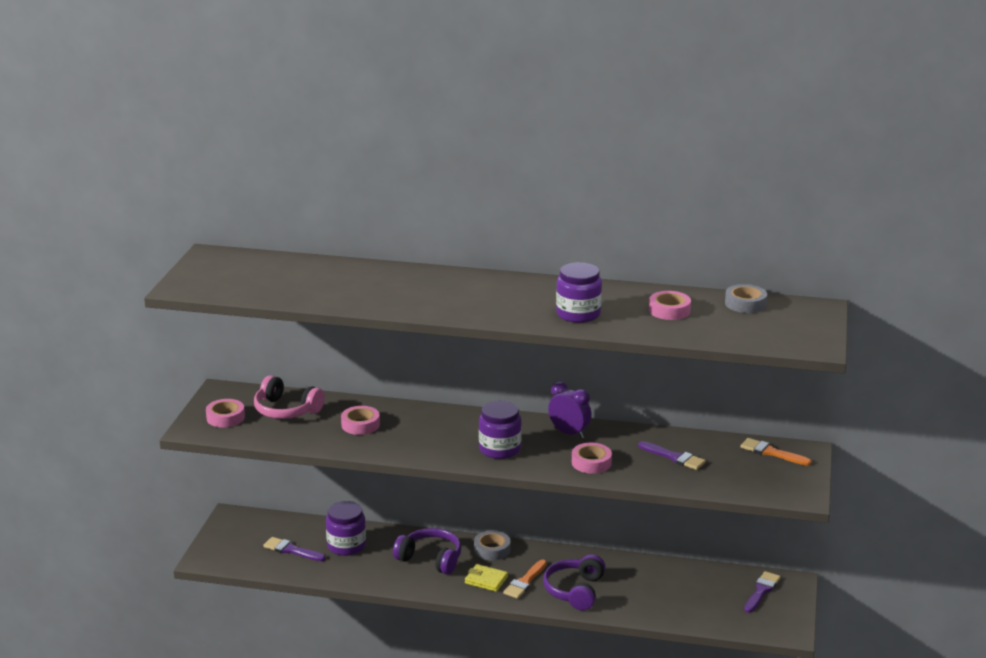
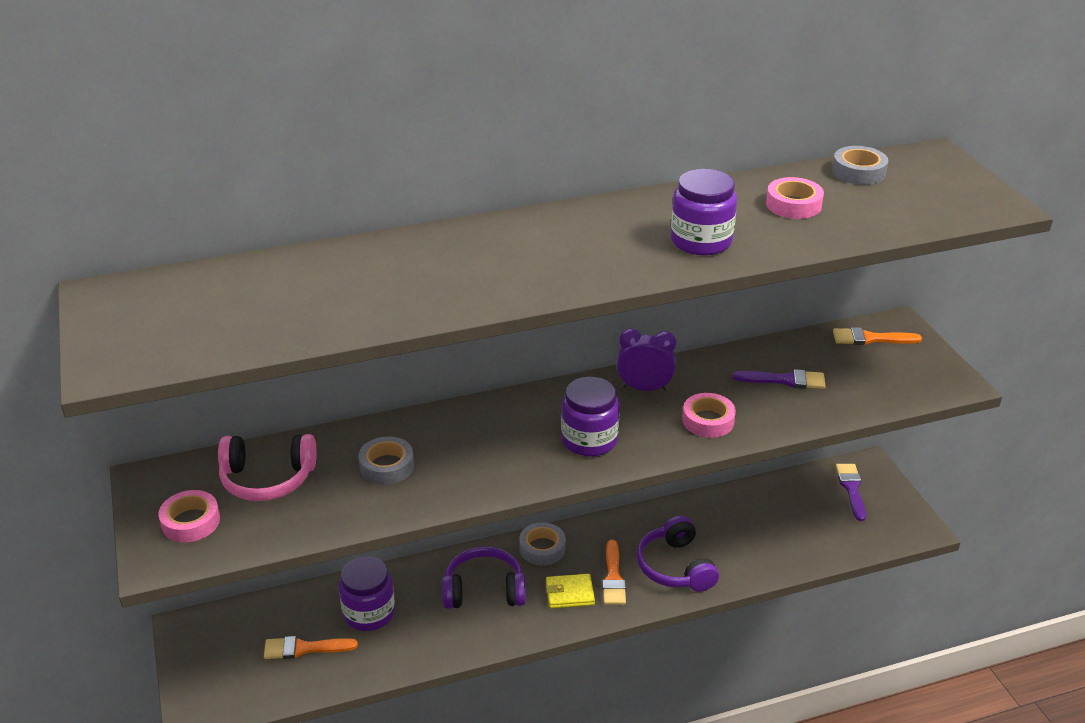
camera: 30 degrees left, 10 degrees up
purple brush [263,537,326,561] -> orange brush [264,636,358,659]
pink tape [341,406,380,435] -> grey tape [358,436,414,485]

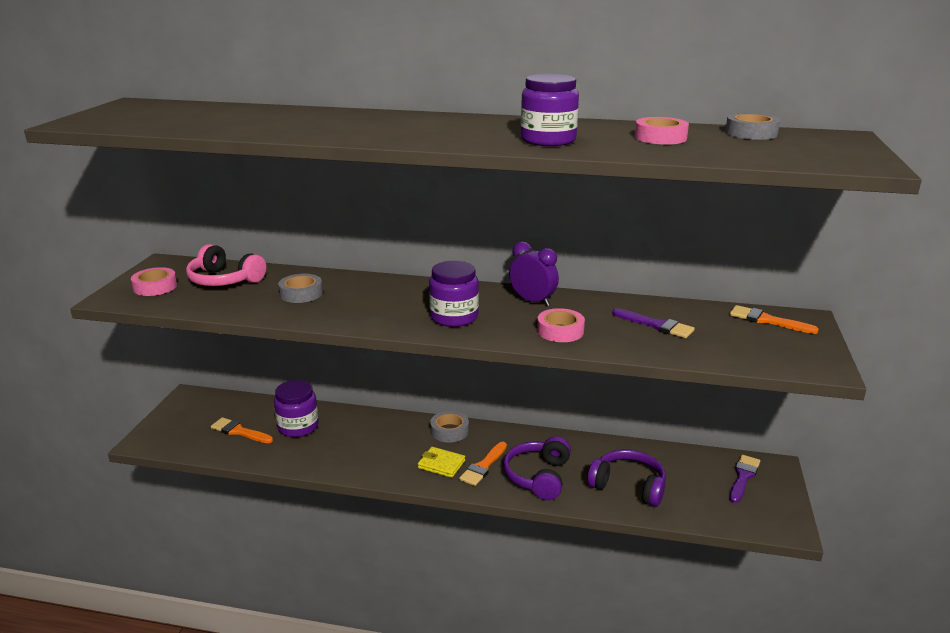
camera: 30 degrees right, 10 degrees down
purple headphones [442,547,526,609] -> purple headphones moved to [587,449,666,507]

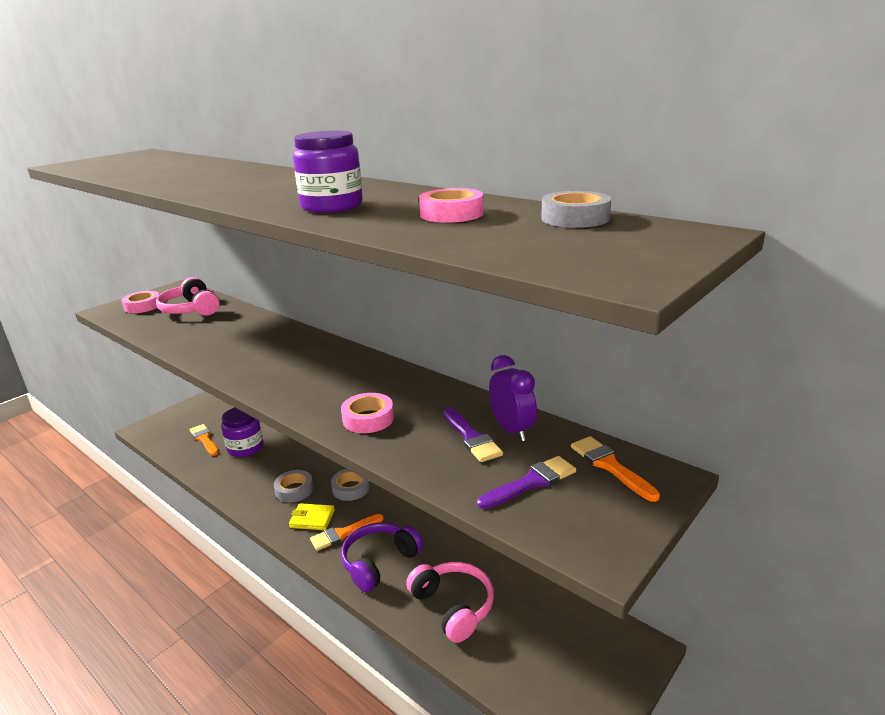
camera: 30 degrees right, 0 degrees up
grey tape [278,274,323,303] -> grey tape moved to [274,470,313,503]
yellow wallet [418,447,465,478] -> yellow wallet turned 45 degrees counterclockwise [289,503,335,530]
purple jar [429,261,479,327] -> none
purple clock [509,241,559,306] -> purple clock moved to [489,355,537,442]
purple headphones [587,449,666,507] -> pink headphones [406,562,494,643]
purple brush [729,455,760,503] -> purple brush moved to [477,456,576,509]

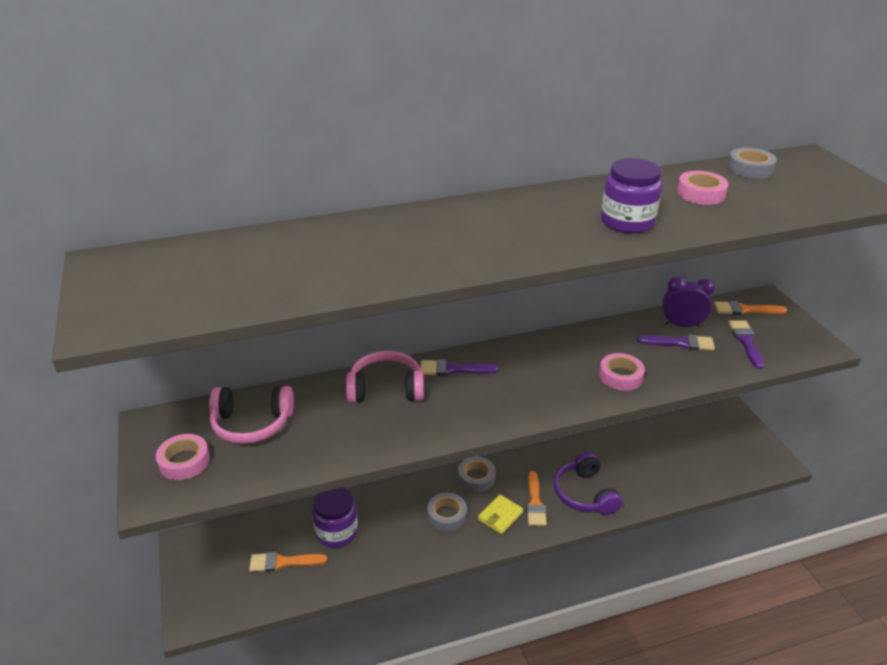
camera: 60 degrees left, 10 degrees up
pink headphones [406,562,494,643] -> pink headphones moved to [346,351,424,403]
none -> purple brush [420,359,499,376]

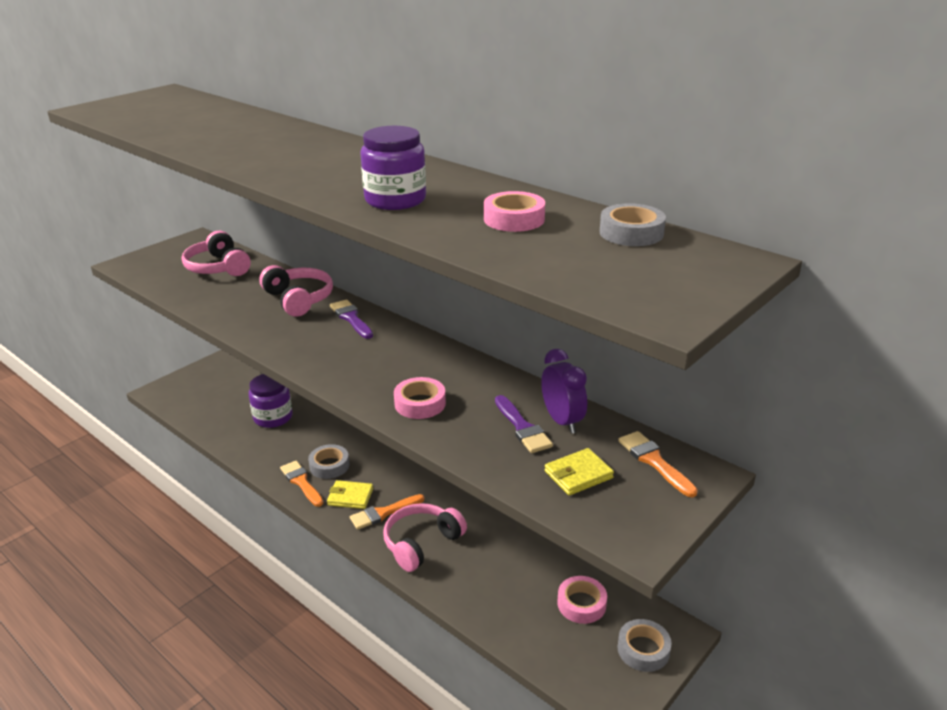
camera: 60 degrees right, 5 degrees down
pink tape [156,434,210,480] -> pink tape moved to [557,576,607,624]
orange brush [249,552,327,572] -> orange brush moved to [280,461,323,507]
grey tape [458,457,496,492] -> grey tape moved to [617,619,671,672]
purple headphones [554,452,622,515] -> pink headphones [383,503,467,572]
purple brush [728,320,765,369] -> yellow wallet [545,448,614,496]

